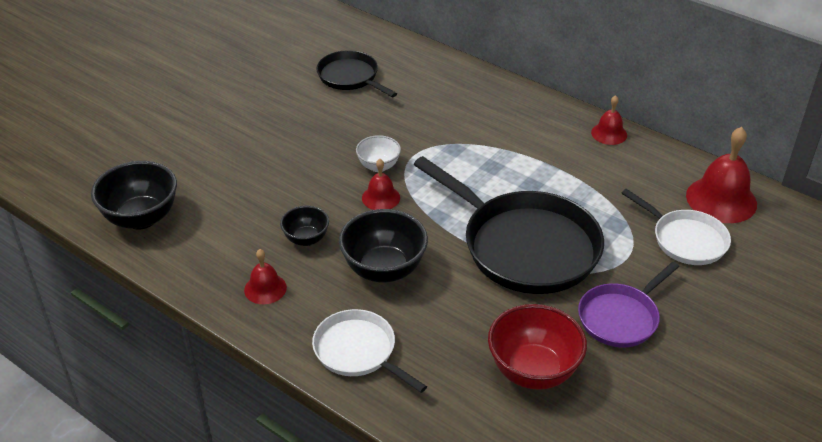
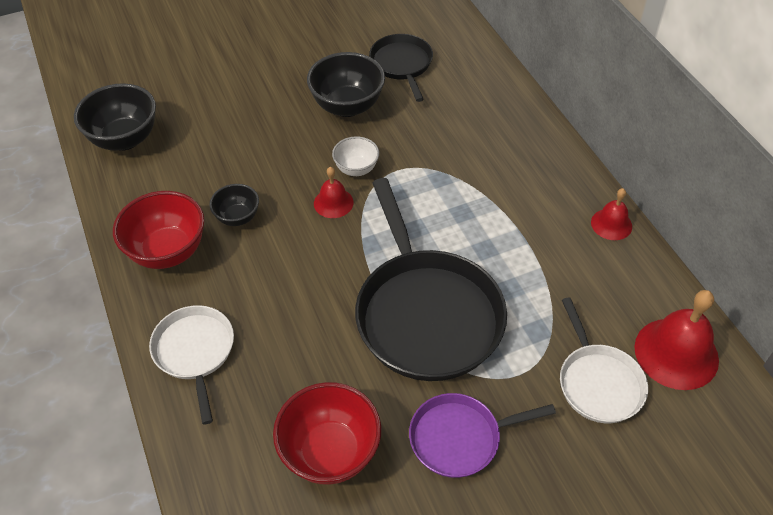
camera: 30 degrees right, 10 degrees up
red bell [244,249,287,304] -> red bowl [113,191,204,269]
black bowl [339,209,428,283] -> black bowl moved to [307,52,385,117]

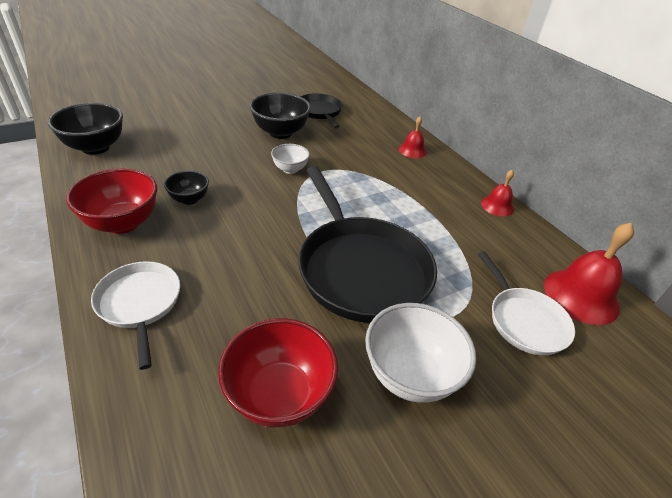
camera: 10 degrees left, 10 degrees down
red bell [314,167,353,218] -> red bell moved to [399,116,427,158]
purple pan [409,393,556,478] -> white bowl [365,303,476,403]

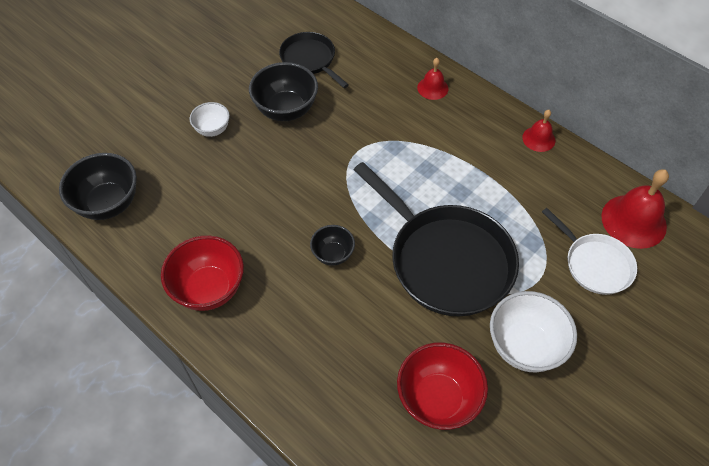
camera: 15 degrees left, 15 degrees up
white pan [91,261,180,370] -> none
black bowl [164,170,209,205] -> black bowl moved to [310,225,355,266]
white bowl [271,144,310,174] -> white bowl moved to [190,102,230,137]

